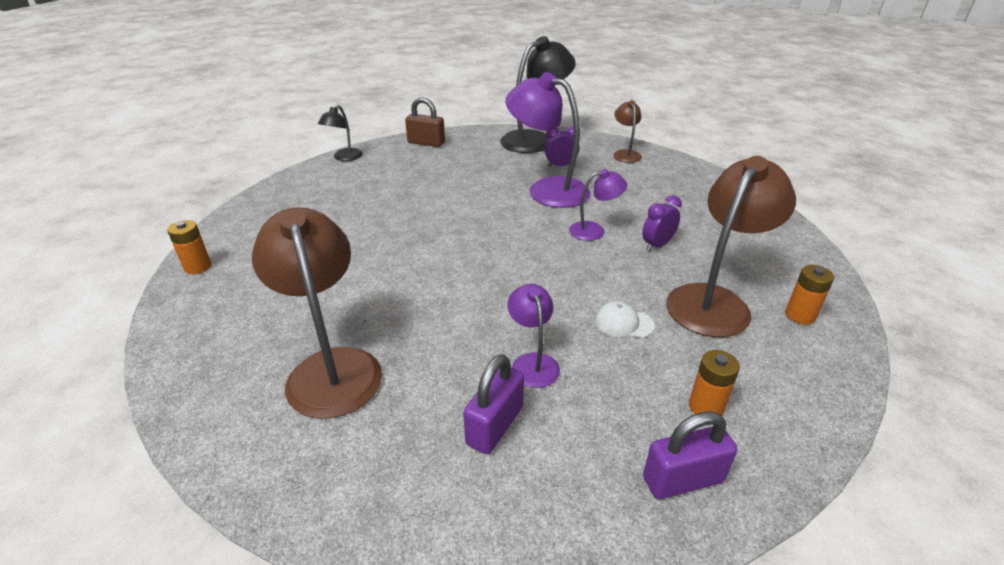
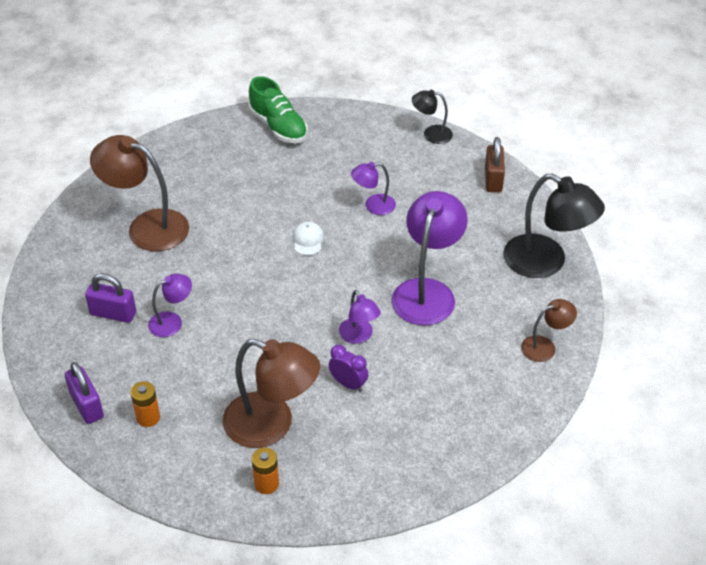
camera: 75 degrees right, 10 degrees up
orange battery [167,220,211,274] -> none
brown lamp [252,207,382,418] -> brown lamp turned 120 degrees counterclockwise [90,135,189,251]
purple clock [544,126,579,167] -> none
white cap [595,301,655,338] -> white cap moved to [292,221,324,255]
none -> green shoe [249,76,308,143]
none -> purple lamp [351,162,396,215]

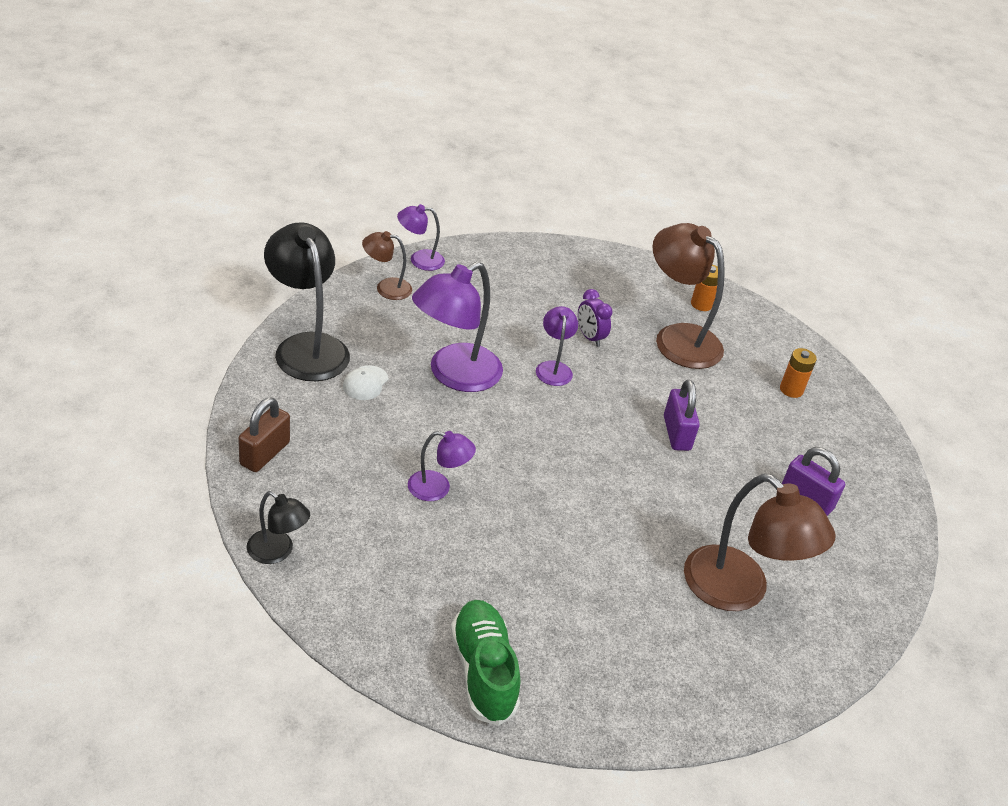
camera: 160 degrees left, 5 degrees down
purple padlock [65,362,104,424] -> purple padlock moved to [664,379,700,451]
purple lamp [148,274,192,337] -> purple lamp moved to [397,204,445,271]
white cap [292,221,324,255] -> white cap moved to [343,365,388,400]

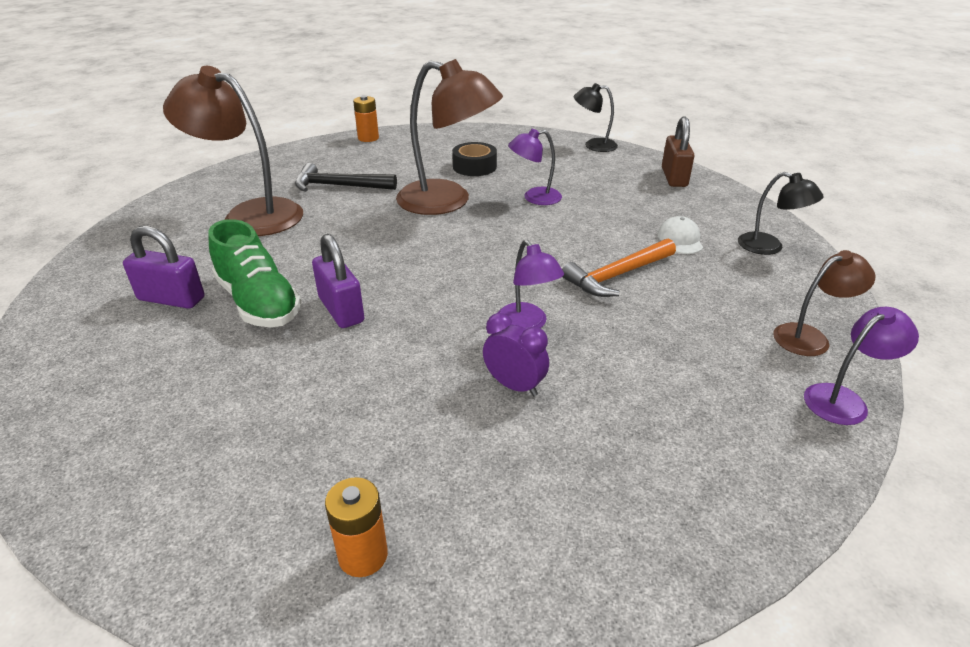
camera: 160 degrees right, 5 degrees down
black lamp [264,222,350,381] -> black lamp [738,172,824,255], size x0.52
purple lamp [412,262,503,392] -> orange hammer [562,238,676,297]
green shoe [451,600,521,726] -> green shoe moved to [209,219,301,327]
brown lamp [652,223,725,369] -> brown lamp moved to [396,59,503,215]
orange battery [780,348,817,398] -> orange battery moved to [353,95,379,142]
none -> black hammer [295,163,397,192]
none -> black tape [452,142,497,176]

